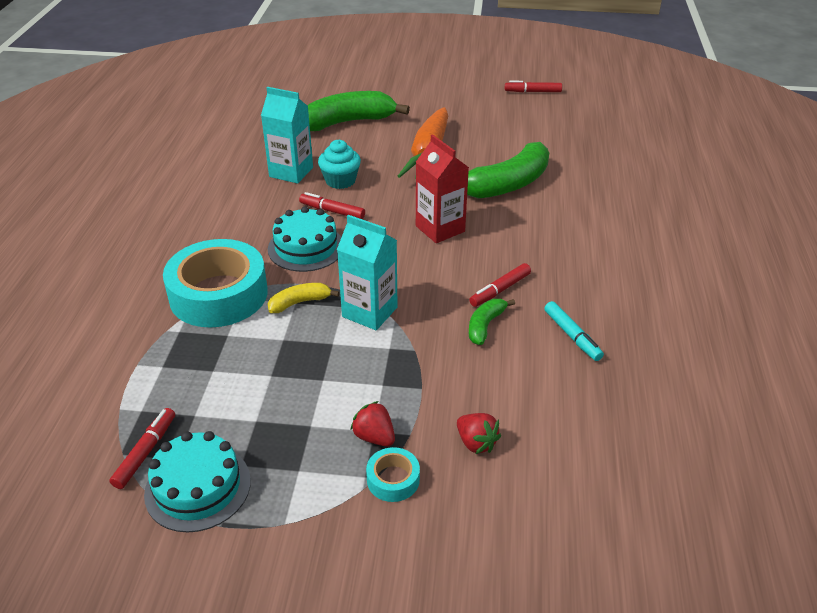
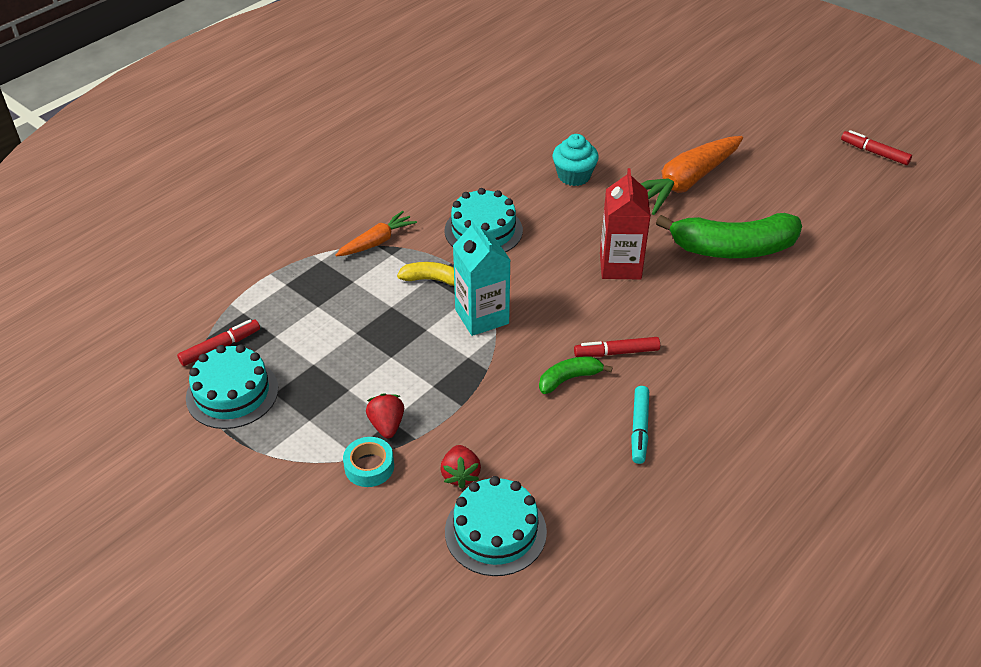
camera: 35 degrees right, 5 degrees up
turquoise tape [163,239,268,328] -> orange carrot [335,211,417,256]
turquoise carton [261,87,313,184] -> none
red marker [299,192,365,219] -> none
green banana [307,91,410,131] -> none
none -> turquoise cake [445,476,547,576]

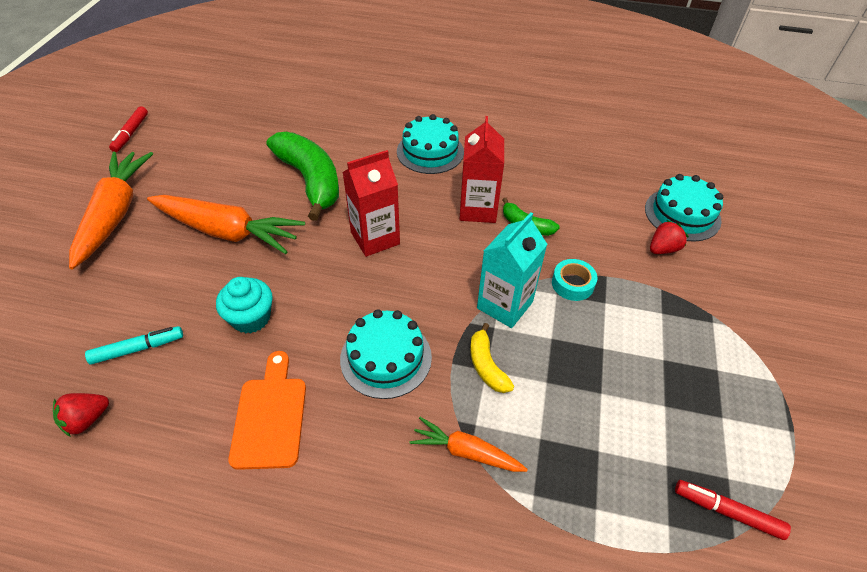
camera: 120 degrees left, 5 degrees up
turquoise cake [186,345,278,429] -> turquoise cake moved to [397,114,464,174]
turquoise tape [343,437,394,487] -> turquoise tape moved to [552,259,597,301]
red strawberry [366,393,404,438] -> red strawberry moved to [53,393,109,437]
red marker [574,337,660,357] -> red carton [459,116,504,223]
turquoise marker [631,386,649,464] -> turquoise marker moved to [85,326,183,364]
none -> orange carrot [69,151,153,269]
none -> orange cutting board [228,351,306,470]

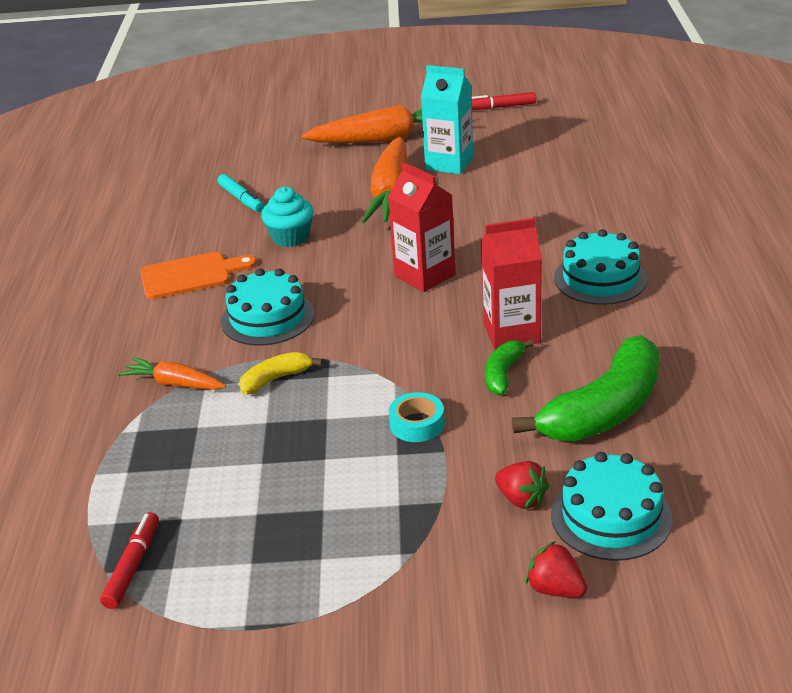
camera: 80 degrees right, 15 degrees down
red strawberry [53,393,109,437] -> red strawberry moved to [526,541,587,598]
green banana [267,132,339,221] -> green banana moved to [512,335,660,441]
orange carrot [409,417,528,472] -> orange carrot turned 75 degrees counterclockwise [118,357,226,390]
turquoise carton [477,212,547,328] -> turquoise carton moved to [421,65,473,174]

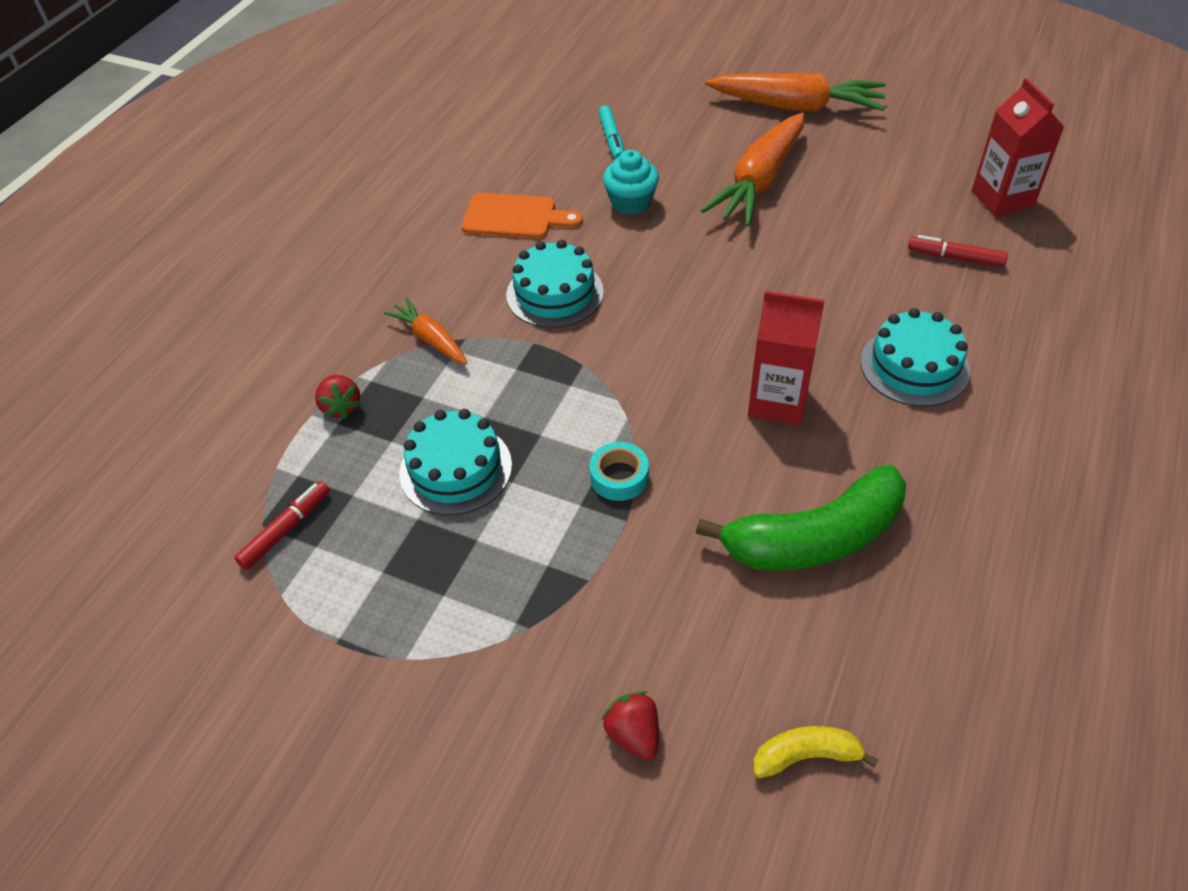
camera: 25 degrees right, 15 degrees up
yellow banana [239,352,322,395] -> yellow banana moved to [753,726,878,778]
red carton [388,162,456,292] -> red carton moved to [972,78,1064,217]
turquoise carton [421,65,473,174] -> none
red marker [471,92,536,110] -> red marker moved to [908,235,1008,267]
green banana [485,339,534,395] -> none
red strawberry [495,461,549,509] -> red strawberry moved to [315,375,361,419]
turquoise cake [551,452,672,561] -> turquoise cake moved to [399,409,512,515]

